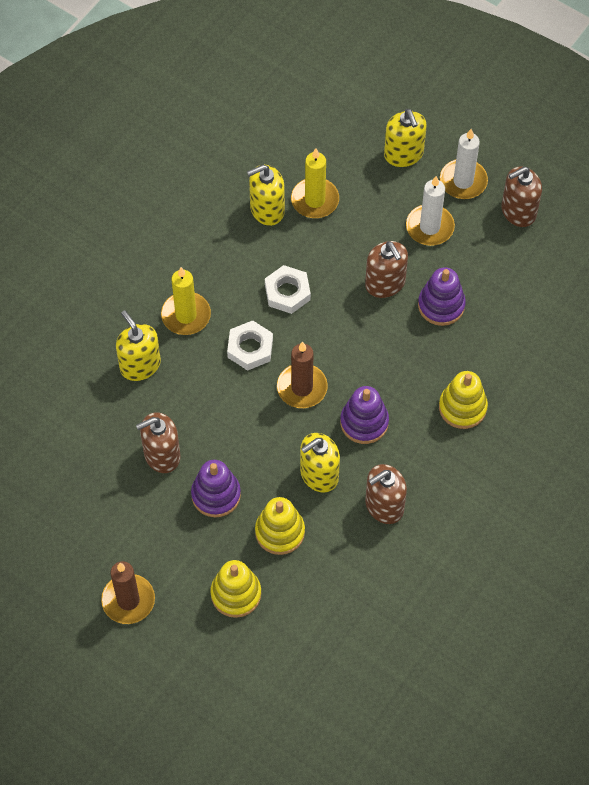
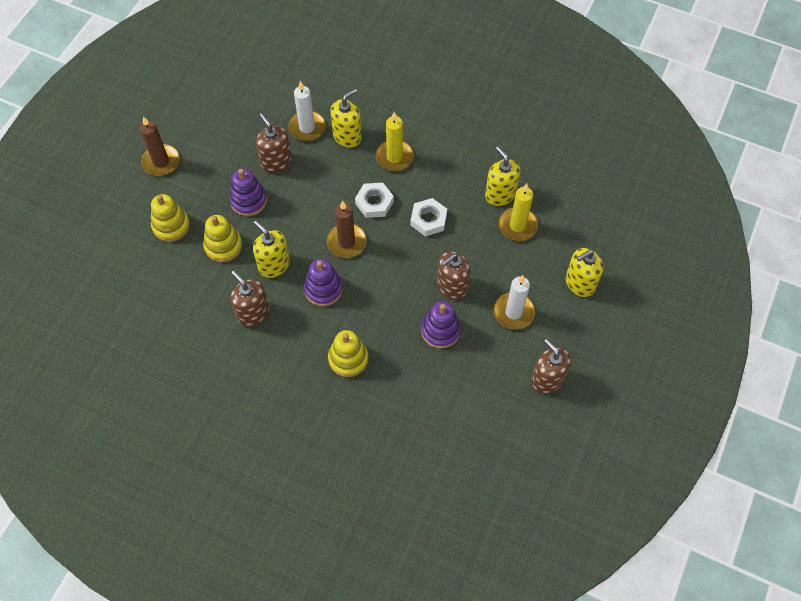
camera: 80 degrees right, 0 degrees up
white candle [440,129,488,199] -> white candle moved to [288,81,326,141]

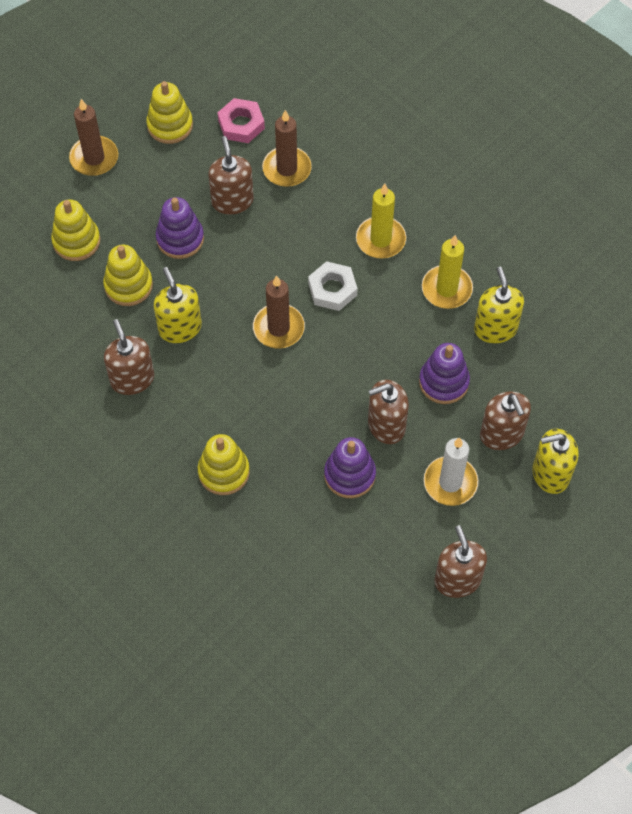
camera: 20 degrees right, 0 degrees up
white candle [288,81,326,141] -> brown candle [262,110,312,187]
purple stacking toy [304,259,343,306] -> purple stacking toy moved to [419,343,470,404]
yellow soap dispenser [330,89,362,148] -> none
white nut [411,198,447,236] -> none
yellow candle [499,184,538,241] -> yellow candle moved to [422,235,473,309]
none -> yellow stacking toy [146,81,193,144]
none -> pink nut [217,98,265,143]
none -> brown soap dispenser [480,391,531,450]

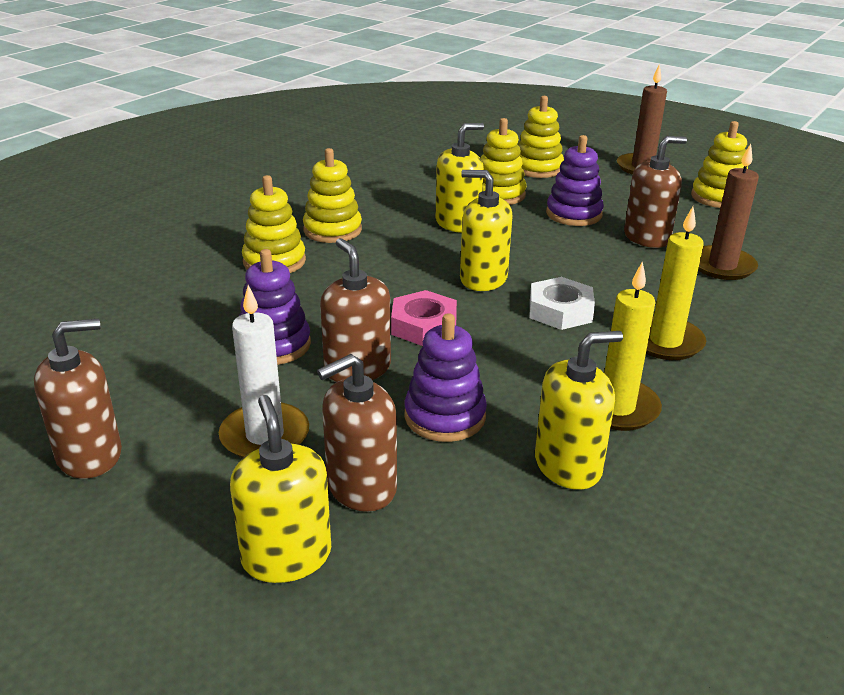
camera: 80 degrees right, 30 degrees down
brown soap dispenser [104,319,154,395] -> none
pink nut [217,98,265,143] -> pink nut moved to [391,290,457,346]
brown candle [253,275,305,348] -> yellow soap dispenser [460,170,513,291]
none -> yellow stacking toy [303,148,362,243]

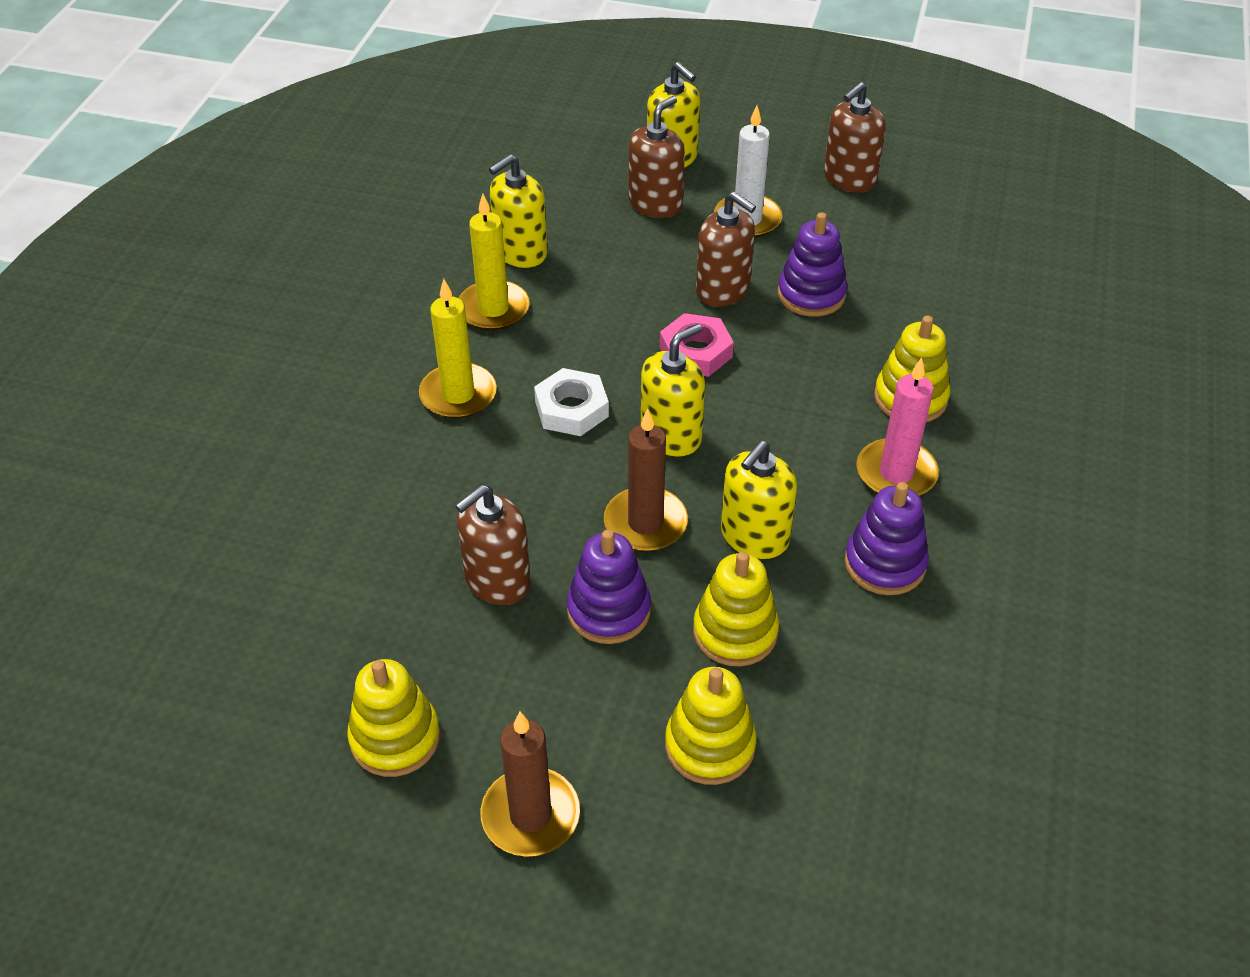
camera: 160 degrees right, 15 degrees up
yellow stacking toy [303,148,362,243] -> pink candle [857,358,939,496]
purple stacking toy [404,313,487,442] -> purple stacking toy moved to [844,482,929,595]
yellow soap dispenser [460,170,513,291] -> yellow soap dispenser turned 45 degrees counterclockwise [641,324,705,457]
brown candle [698,144,759,280] -> brown candle moved to [604,409,688,552]

